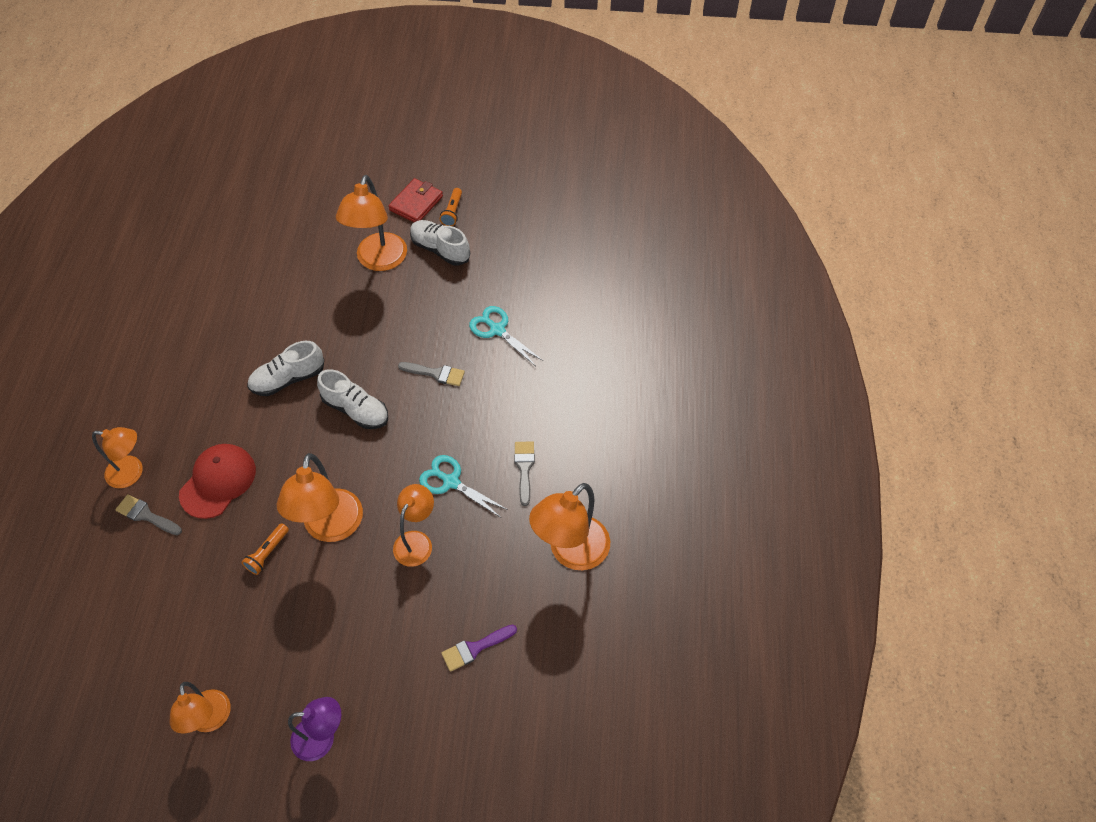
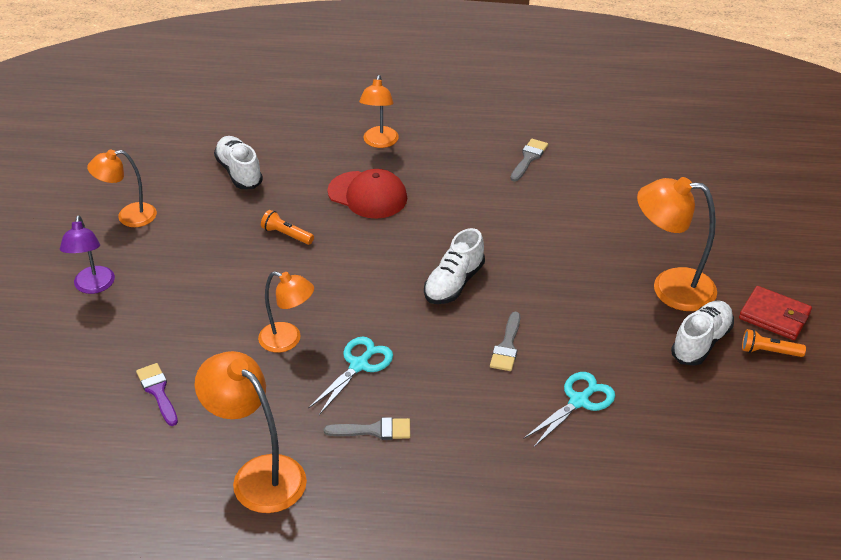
camera: 90 degrees right, 15 degrees down
grey brush [115,494,182,535] -> grey brush moved to [510,139,548,182]
white shoe [247,341,324,396] -> white shoe moved to [214,136,263,189]
orange lamp [277,453,363,542] -> none

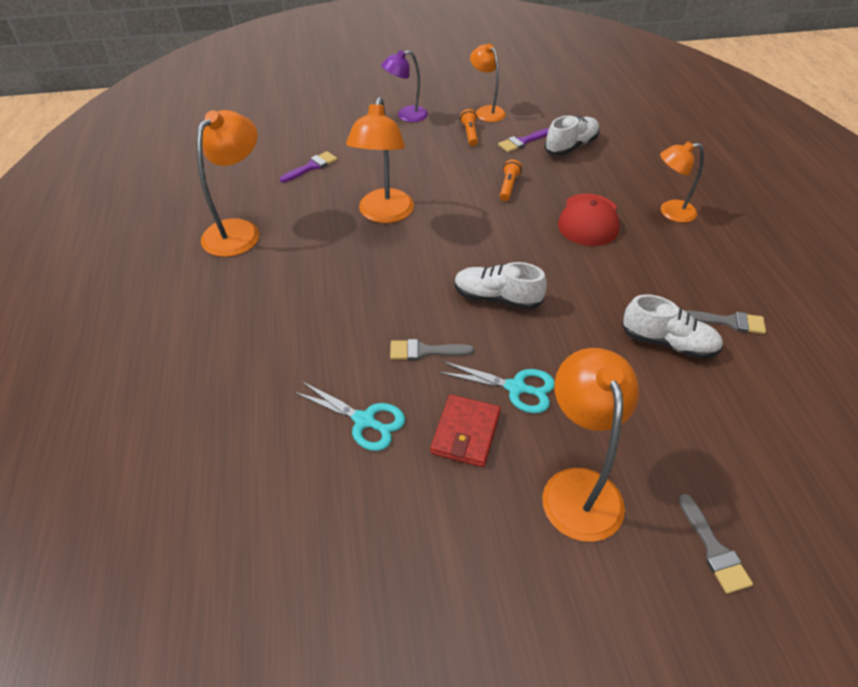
camera: 75 degrees right, 5 degrees up
orange lamp [258,271,314,353] -> orange lamp [346,97,414,223], size x1.55
turquoise scissors [308,337,393,415] -> turquoise scissors moved to [438,361,555,413]
grey brush [324,417,410,440] -> grey brush moved to [679,494,753,594]
white shoe [671,300,734,366] -> white shoe moved to [622,294,723,359]
red wallet [739,286,812,340] -> red wallet moved to [430,394,501,467]
orange flashlight [742,329,806,357] -> orange flashlight moved to [460,109,478,146]
none -> purple brush [498,128,549,153]

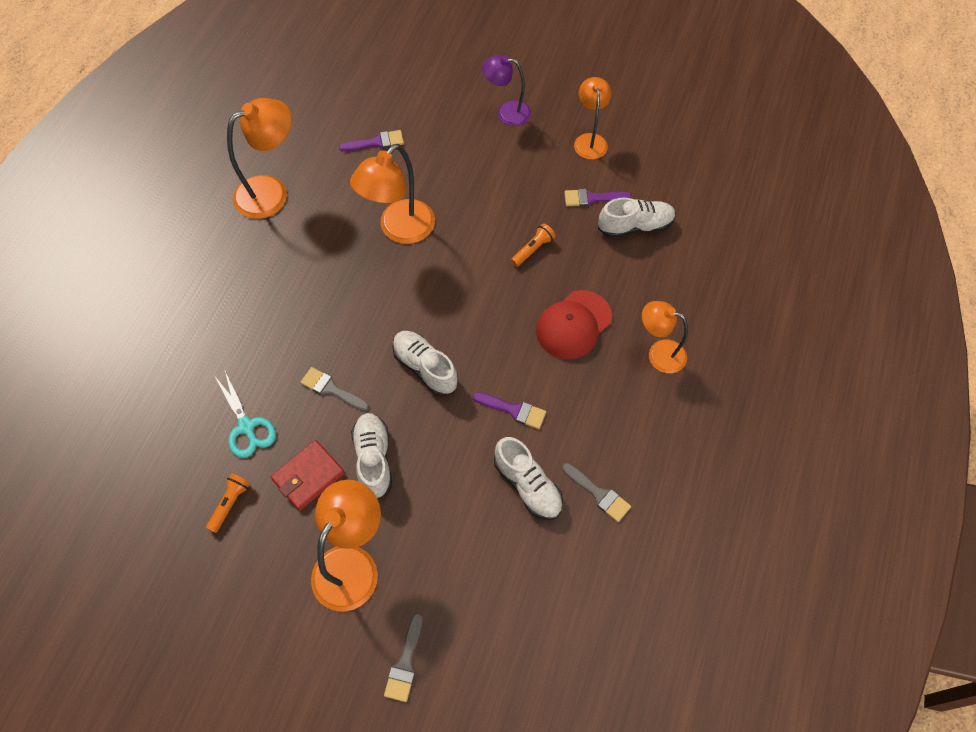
camera: 30 degrees right, 15 degrees up
turquoise scissors [438,361,555,413] -> white shoe [351,413,392,500]
orange flashlight [460,109,478,146] -> orange flashlight moved to [206,473,250,533]
none -> purple brush [473,392,546,429]

